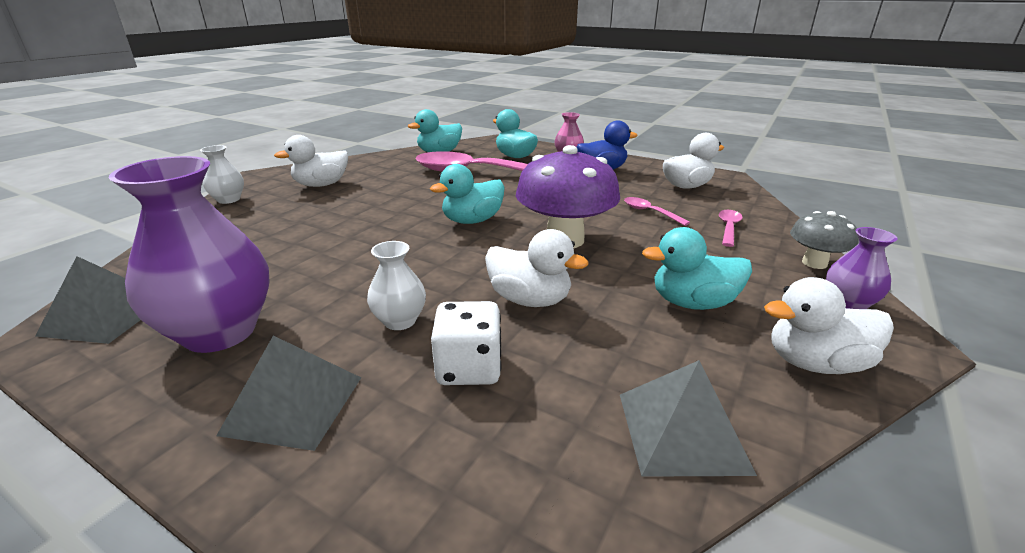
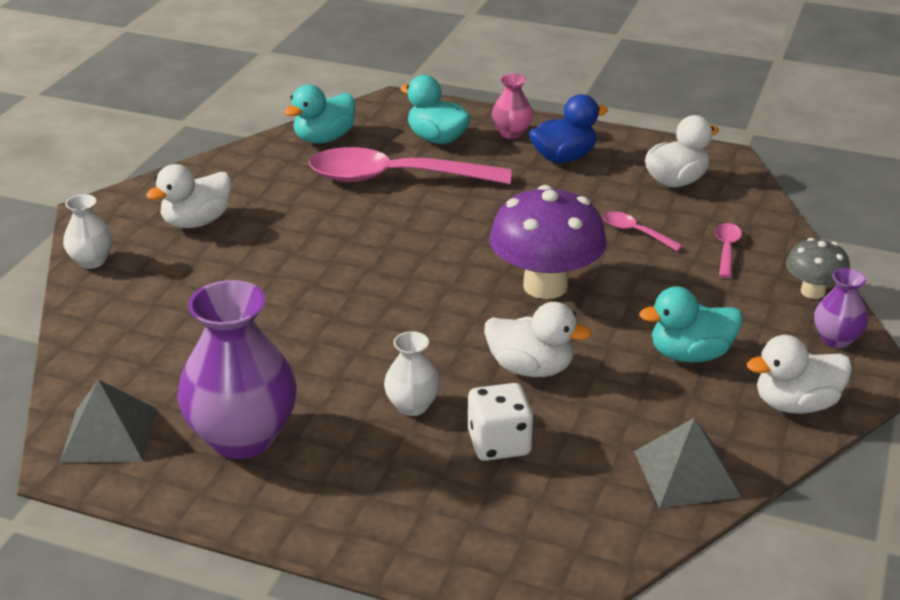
camera: 10 degrees left, 5 degrees up
grey pyramid [216,336,361,451] -> none
turquoise duck [430,164,505,224] -> none

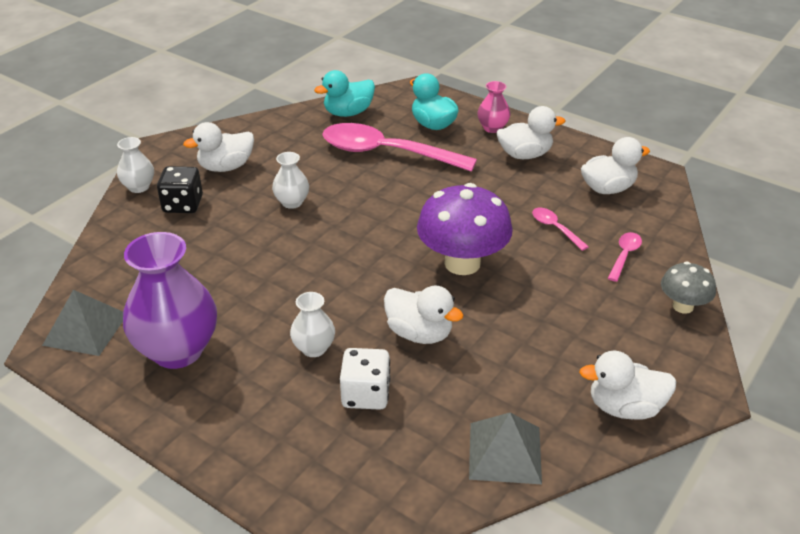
camera: 15 degrees right, 5 degrees up
blue duck [529,94,608,163] -> white duck [497,106,565,159]
turquoise duck [639,286,742,362] -> none
purple vase [814,268,868,348] -> none
none -> black dice [157,166,203,213]
none -> white vase [272,152,309,209]

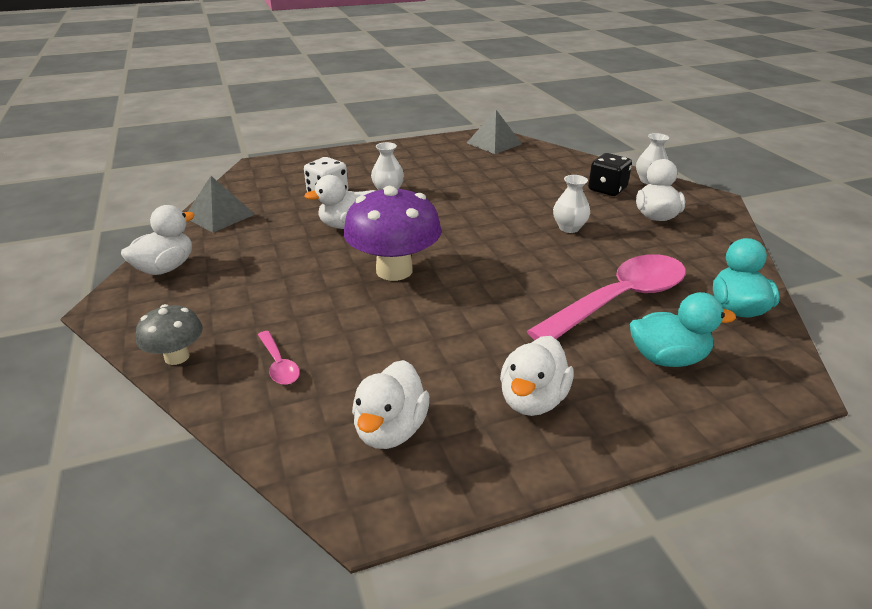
camera: 125 degrees right, 5 degrees down
purple vase [123,232,217,369] -> none
pink vase [477,81,511,133] -> none
pink spoon [532,208,589,251] -> none

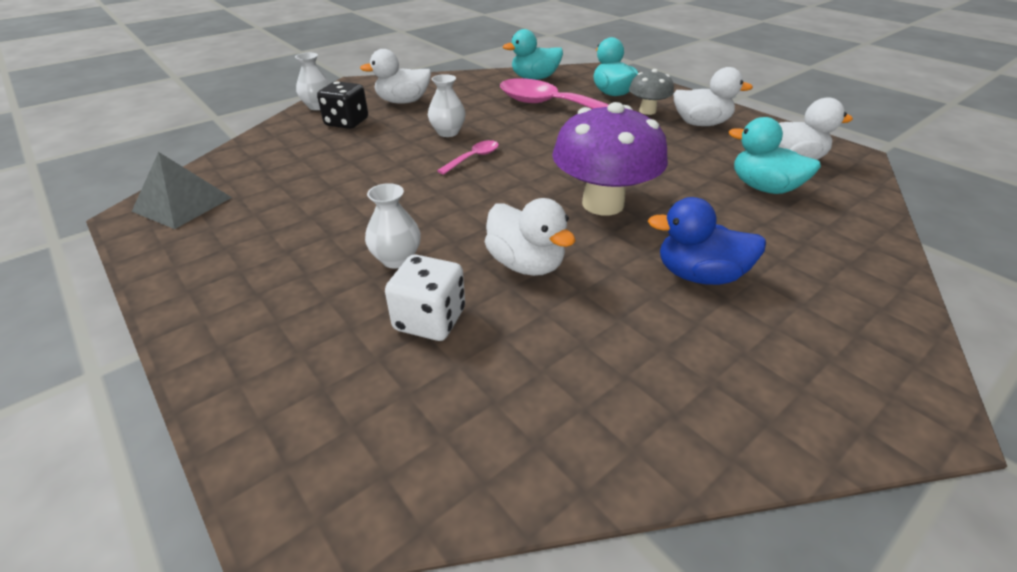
camera: 110 degrees left, 5 degrees up
white duck [121,205,195,275] -> none
grey mushroom [136,304,203,365] -> grey mushroom moved to [629,69,674,115]
grey pyramid [188,176,255,233] -> none
pink spoon [258,331,300,385] -> pink spoon moved to [437,140,499,175]
none -> blue duck [648,197,766,285]
none -> turquoise duck [729,117,821,194]

